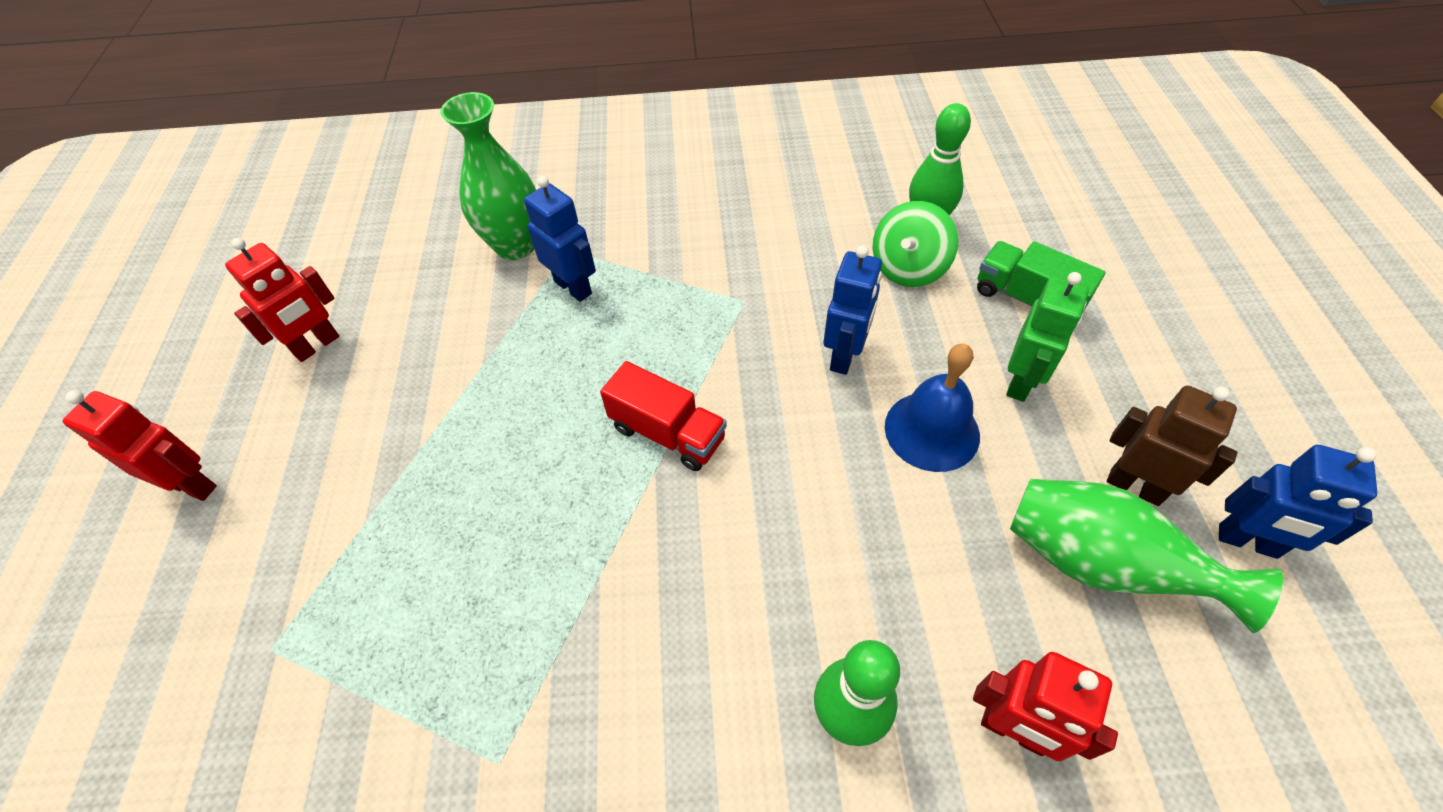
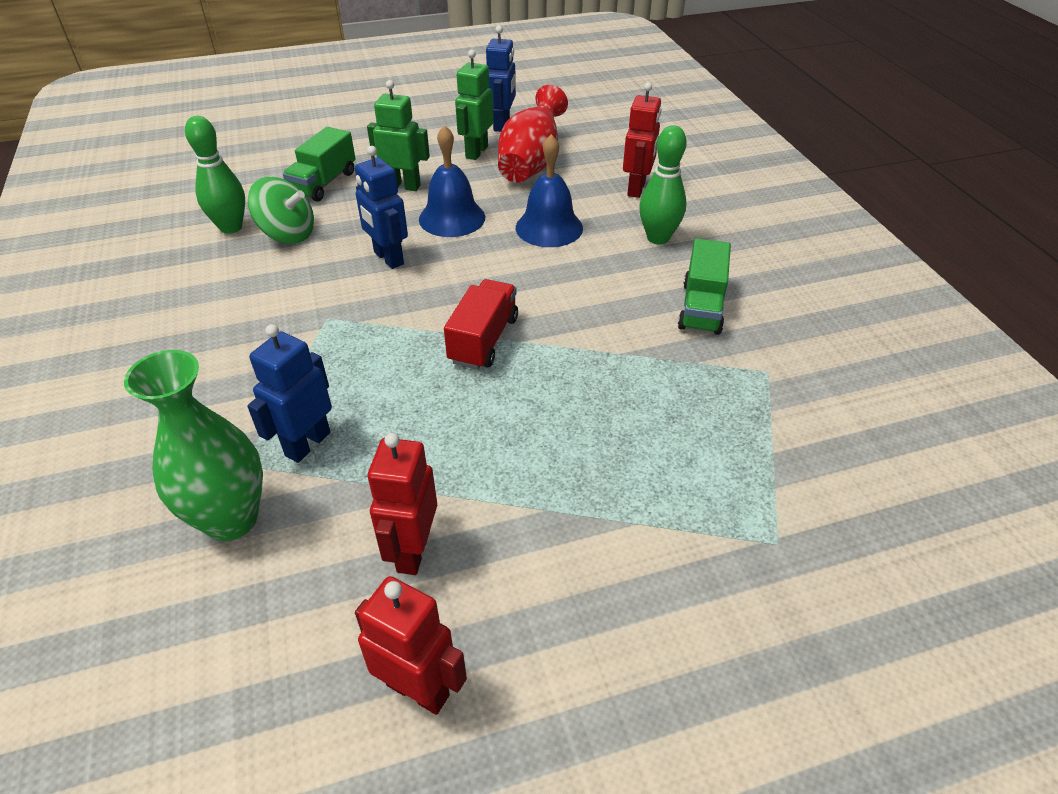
camera: 105 degrees left, 10 degrees down
red robot [63,390,217,501] -> red robot moved to [368,433,437,575]
blue robot [823,245,882,375] -> blue robot turned 135 degrees counterclockwise [355,146,408,269]
green vase [1010,479,1283,633] -> red vase [498,85,568,183]
brown robot [1107,386,1238,506] -> green robot [455,50,494,160]
none -> blue bell [516,134,583,247]
none -> green truck [678,239,731,335]

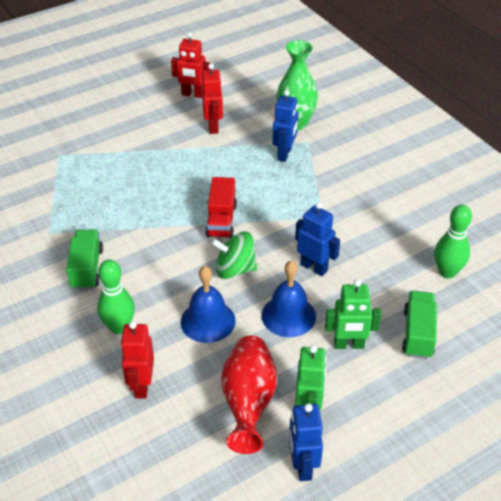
camera: 165 degrees right, 0 degrees up
green spinning top [248,177,314,244] -> green spinning top moved to [211,232,257,279]

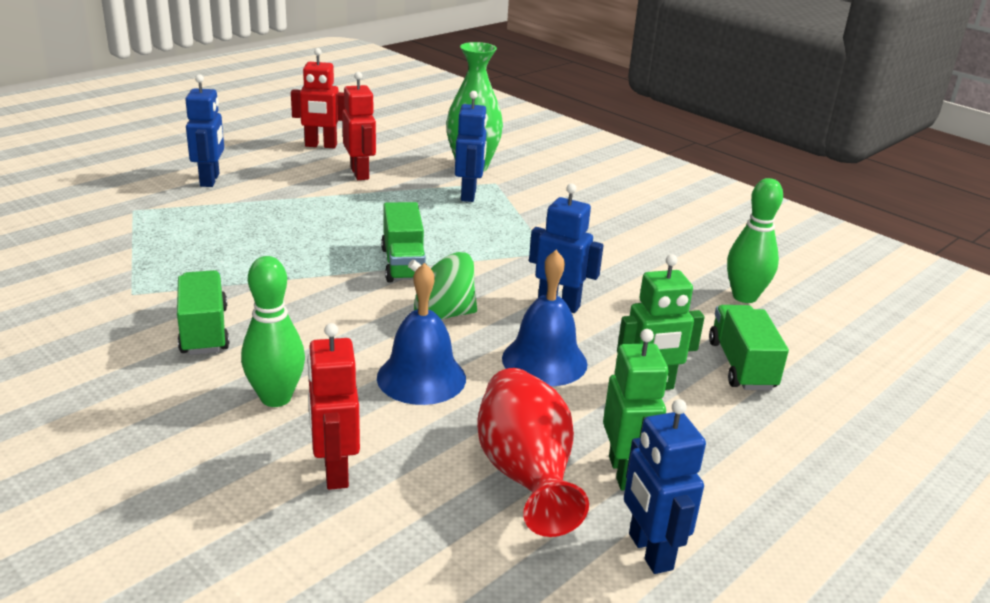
camera: 15 degrees left, 15 degrees down
red truck [205,177,237,238] -> green truck [381,202,427,283]
none -> blue robot [185,74,224,187]

